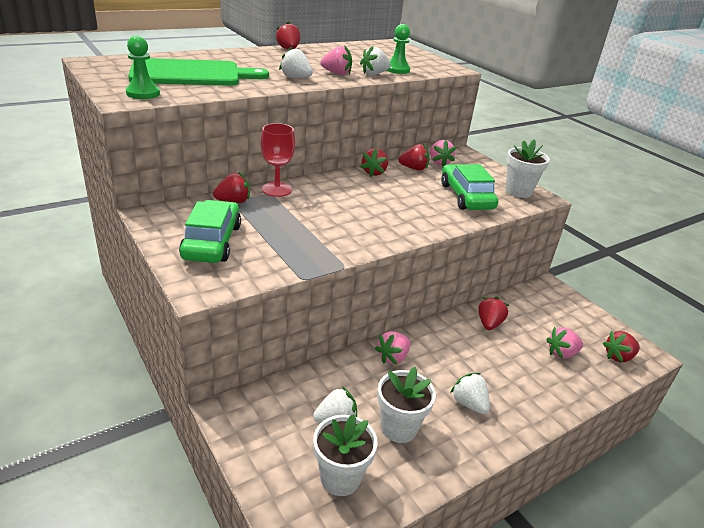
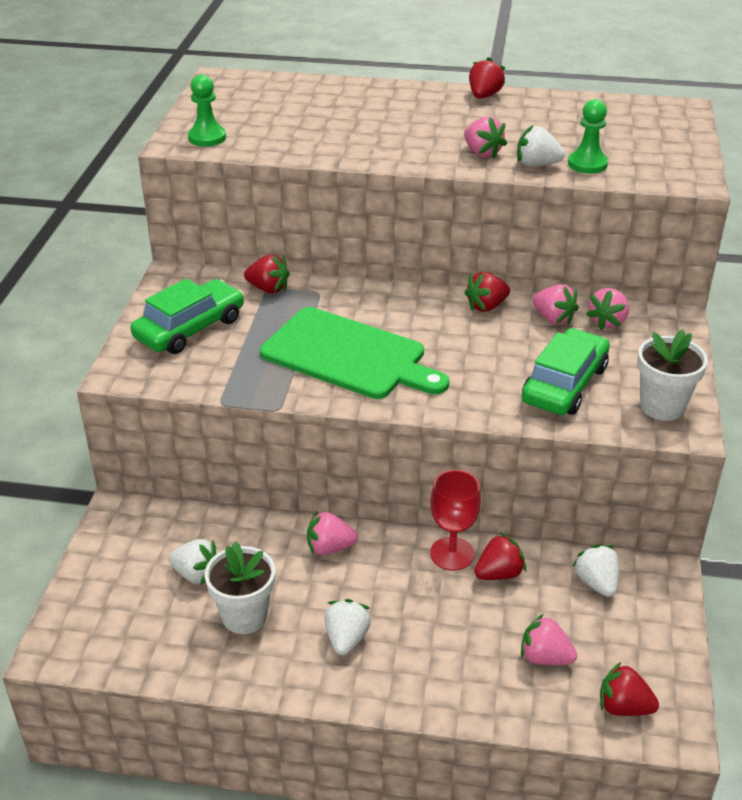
camera: 45 degrees right, 5 degrees up
green cutting board [128,58,269,86] -> green cutting board moved to [260,307,449,399]
red goblet [261,123,295,197] -> red goblet moved to [430,470,481,571]
white strawberry [279,46,313,78] -> white strawberry moved to [572,544,619,597]
white flower pot [313,414,378,496] -> none
red strawberry [398,144,430,170] -> pink strawberry [532,284,579,325]

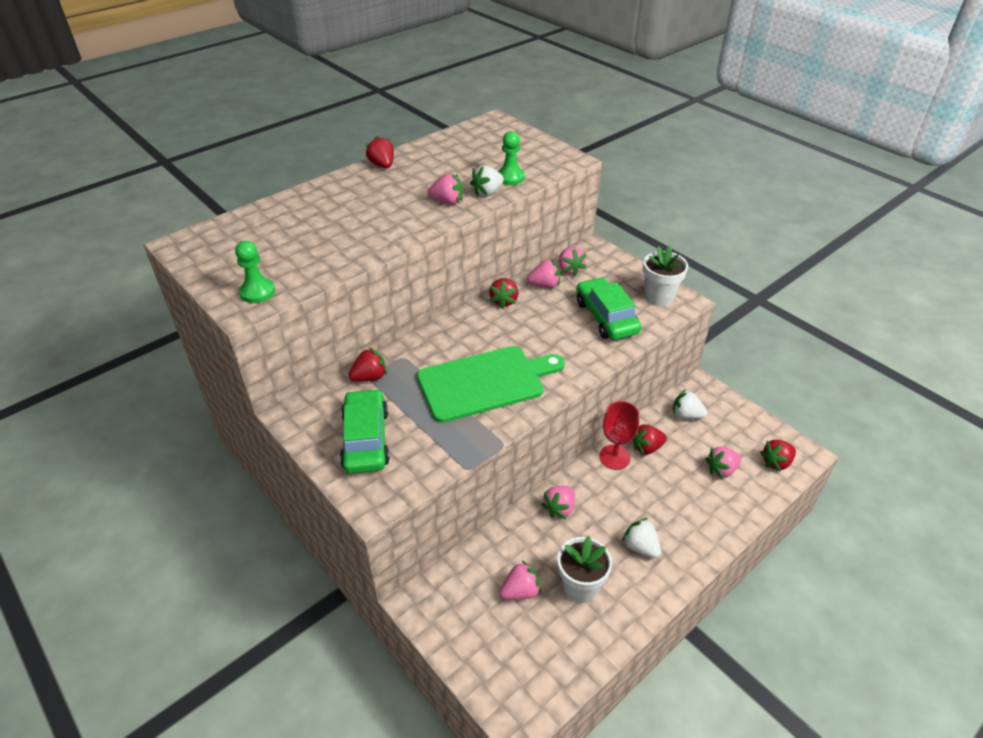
camera: 50 degrees left, 5 degrees up
white strawberry [169,539,217,585] -> pink strawberry [500,560,541,600]
red strawberry [474,533,526,580] -> red strawberry turned 120 degrees counterclockwise [633,424,667,455]

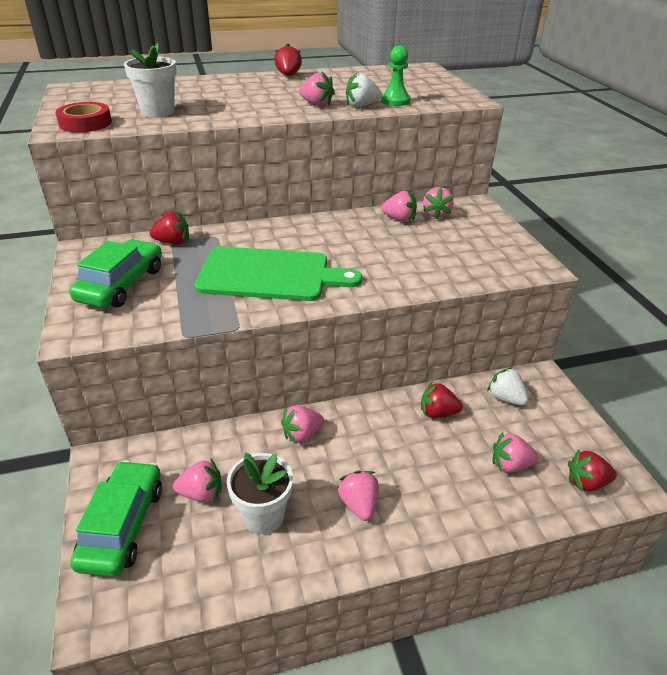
camera: 25 degrees right, 5 degrees down
green pawn [235,241,275,303] -> red tape [55,102,112,132]
red strawberry [489,278,519,309] -> none
green car [576,277,641,340] -> green car moved to [70,460,162,577]
red goblet [599,401,639,470] -> none
white strawberry [622,518,661,558] -> pink strawberry [338,470,379,521]
white flower pot [643,246,688,306] -> white flower pot moved to [124,42,177,118]

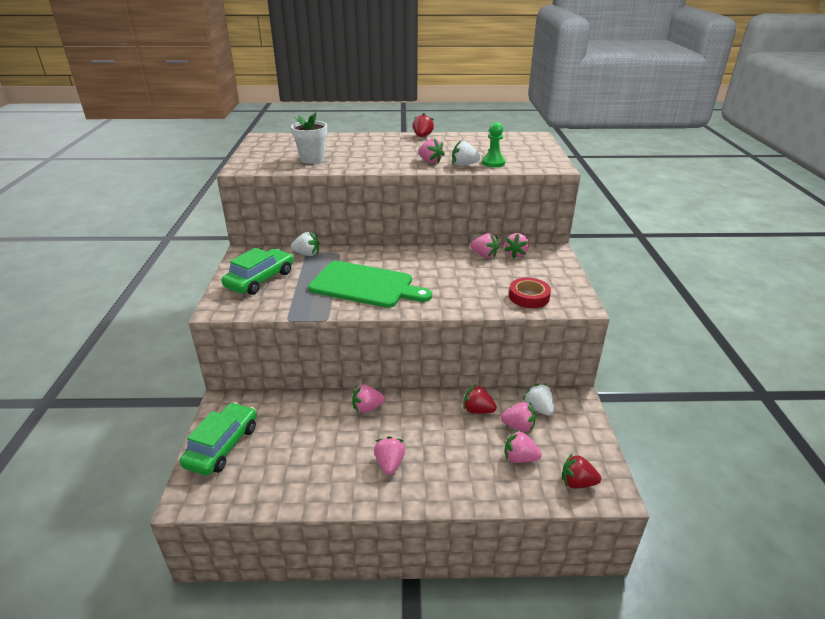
camera: 15 degrees right, 5 degrees down
red tape [55,102,112,132] -> red tape moved to [509,278,551,308]
red strawberry [150,211,189,244] -> white strawberry [291,232,319,256]
pink strawberry [173,459,221,503] -> pink strawberry moved to [501,402,536,432]
white flower pot [227,453,293,534] -> none

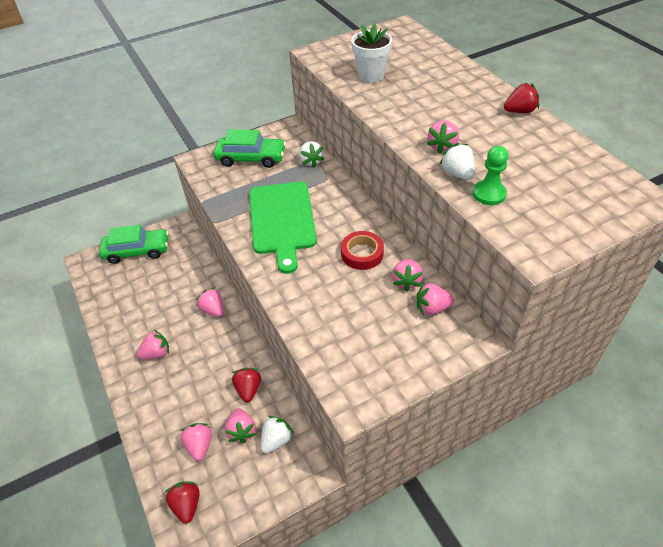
camera: 65 degrees right, 15 degrees up
red tape [509,278,551,308] -> red tape moved to [341,231,384,270]

